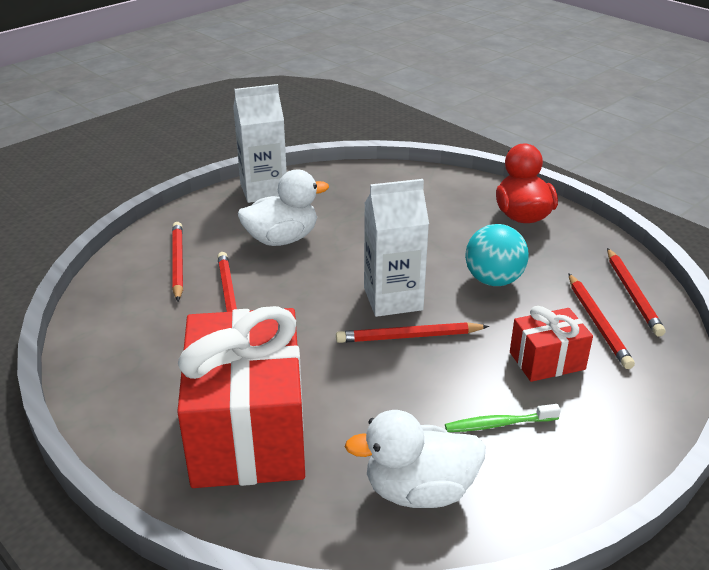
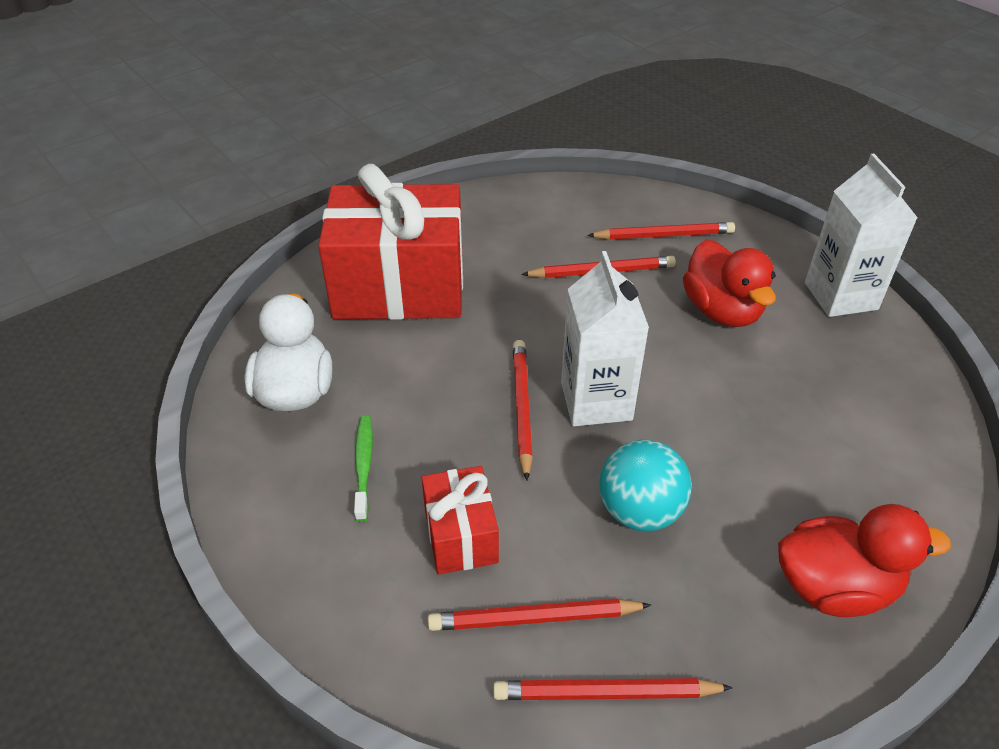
camera: 95 degrees right, 10 degrees up
white duck [238,170,329,246] -> red duck [683,239,776,327]

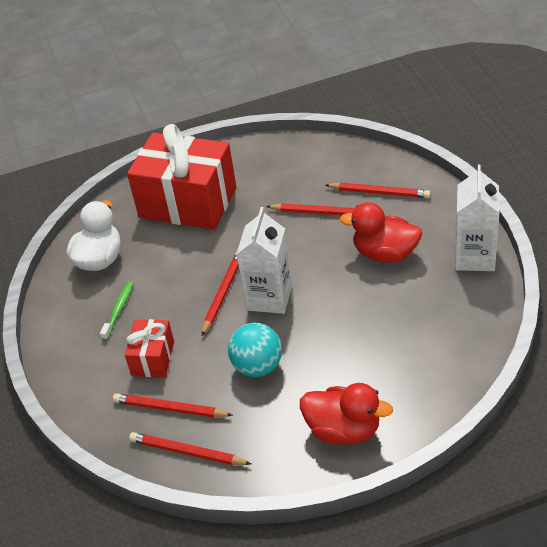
camera: 25 degrees right, 0 degrees up
red duck [683,239,776,327] -> red duck turned 105 degrees clockwise [340,202,422,262]

